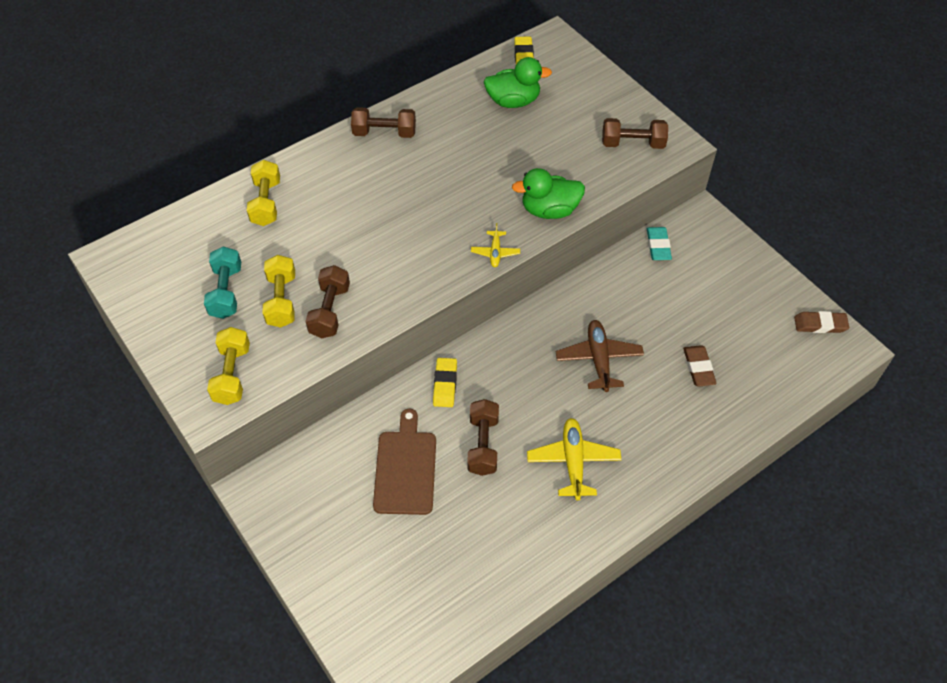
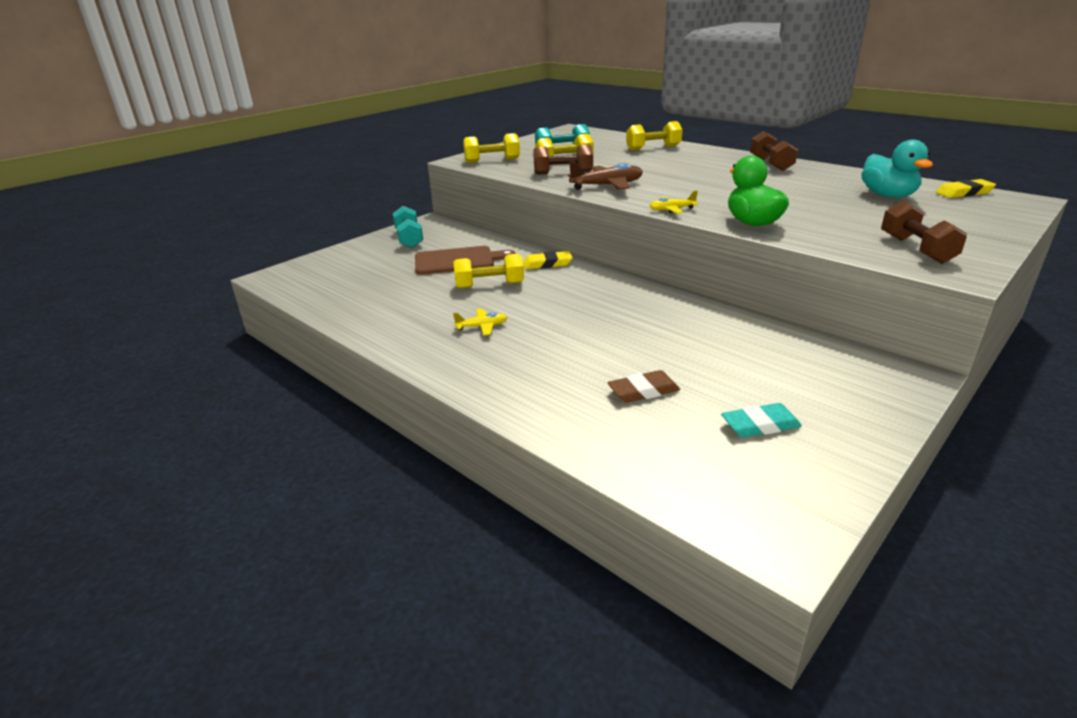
camera: 80 degrees right, 25 degrees down
brown dumbbell [467,399,499,476] -> yellow dumbbell [453,254,524,289]
green duck [484,57,552,108] -> turquoise duck [861,140,933,198]
yellow plane [527,418,621,500] -> yellow plane [453,309,507,336], size x0.56
brown plane [556,320,644,392] -> brown plane moved to [568,161,643,190]
turquoise eraser [647,227,672,260] -> turquoise eraser moved to [721,403,802,438]
brown eraser [794,311,849,333] -> none
none -> turquoise dumbbell [393,206,423,248]

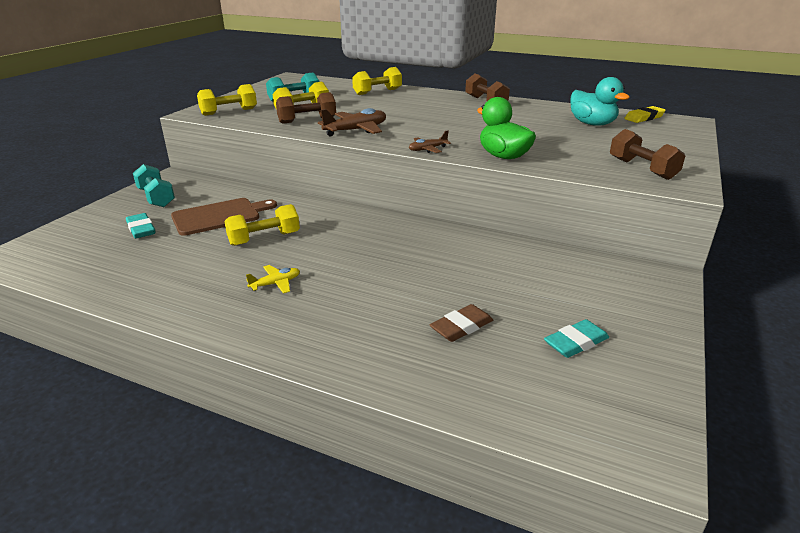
camera: 20 degrees left, 0 degrees up
yellow eraser [523,251,573,269] -> none
yellow plane [650,191,698,213] -> brown plane [409,130,451,153]
none -> turquoise eraser [126,213,156,239]

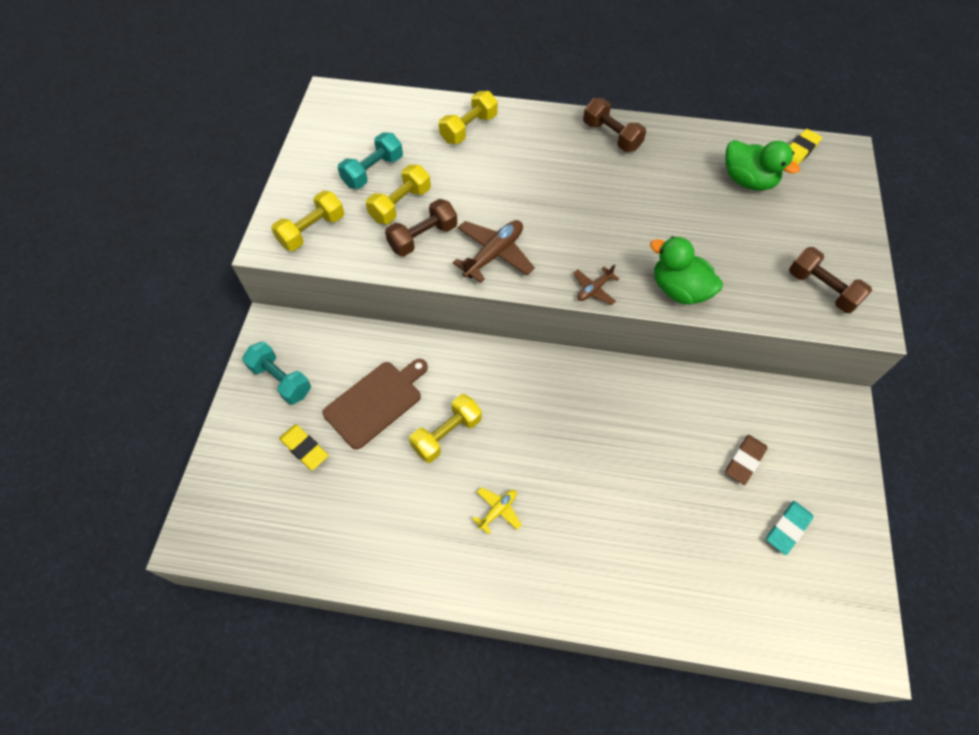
camera: 15 degrees left, 30 degrees up
turquoise eraser [126,213,156,239] -> yellow eraser [279,424,329,470]
brown eraser [430,304,493,342] -> brown eraser moved to [725,435,767,485]
turquoise duck [570,77,630,125] -> green duck [726,140,800,191]

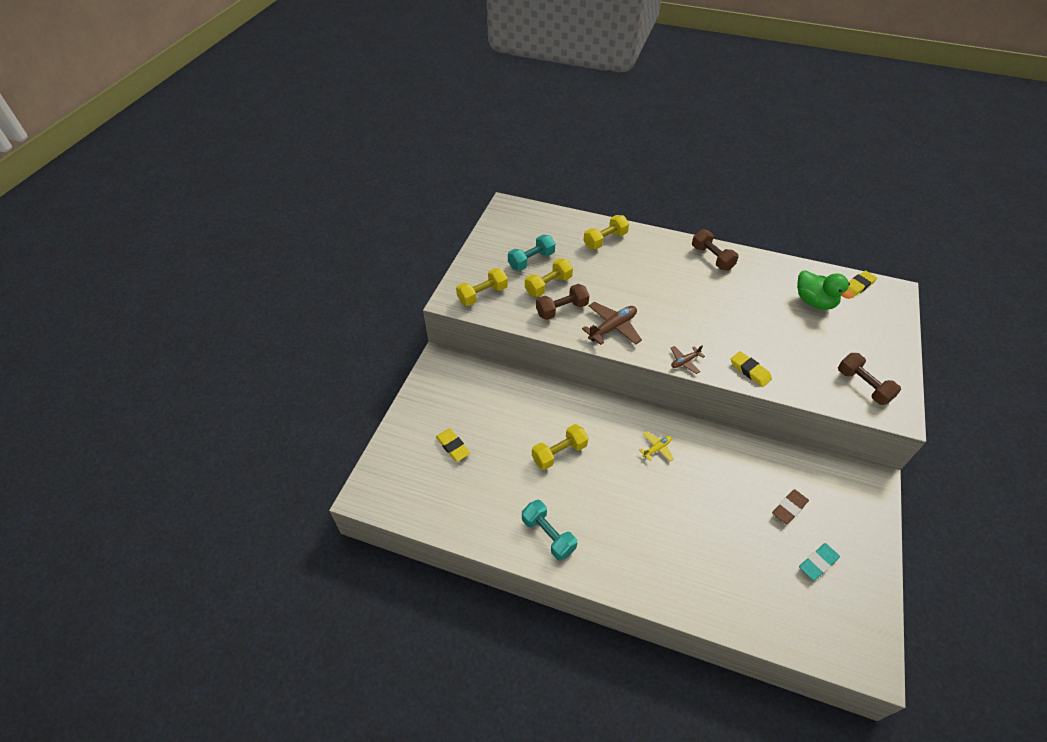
camera: 10 degrees right, 10 degrees down
turquoise dumbbell [242,342,311,404] -> turquoise dumbbell moved to [522,500,577,561]
brown cutting board [323,359,428,450] -> none
yellow plane [473,487,522,535] -> yellow plane moved to [639,432,674,462]
green duck [650,236,723,305] -> yellow eraser [731,351,772,387]

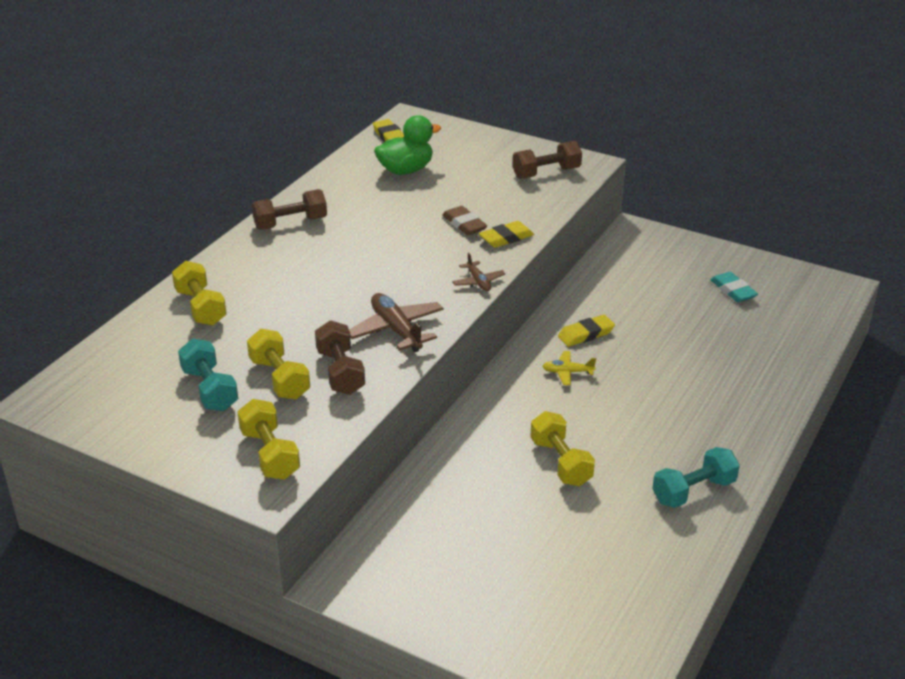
camera: 80 degrees left, 15 degrees down
yellow eraser [436,429,470,461] -> yellow eraser moved to [558,315,615,347]
yellow plane [639,432,674,462] -> yellow plane turned 60 degrees counterclockwise [543,351,596,385]
brown eraser [772,489,809,525] -> brown eraser moved to [442,206,487,235]

